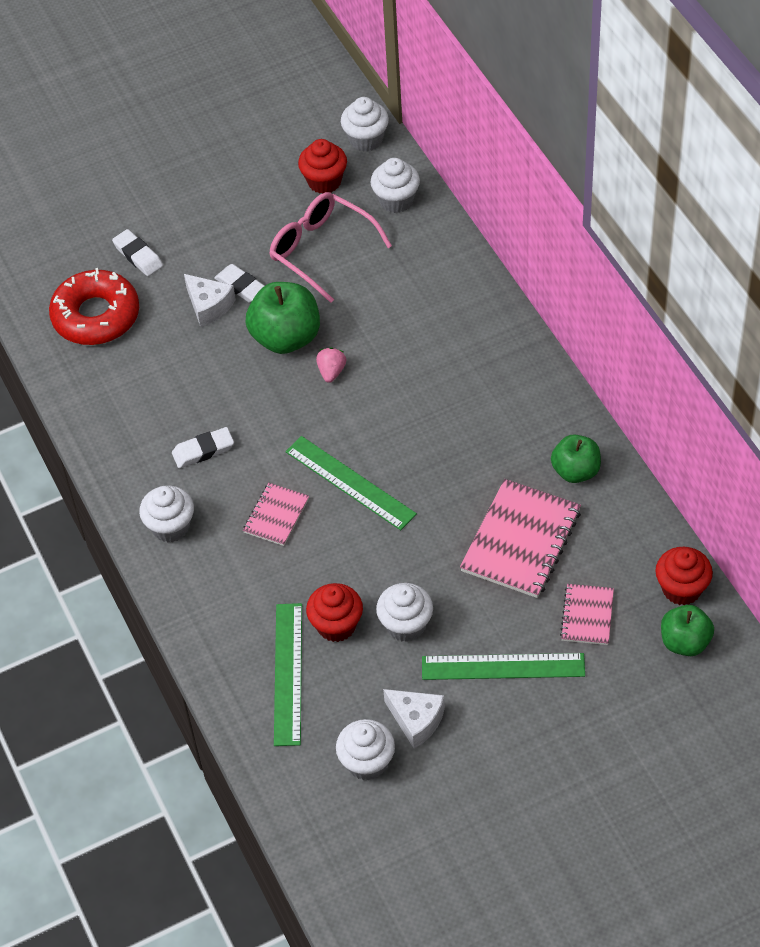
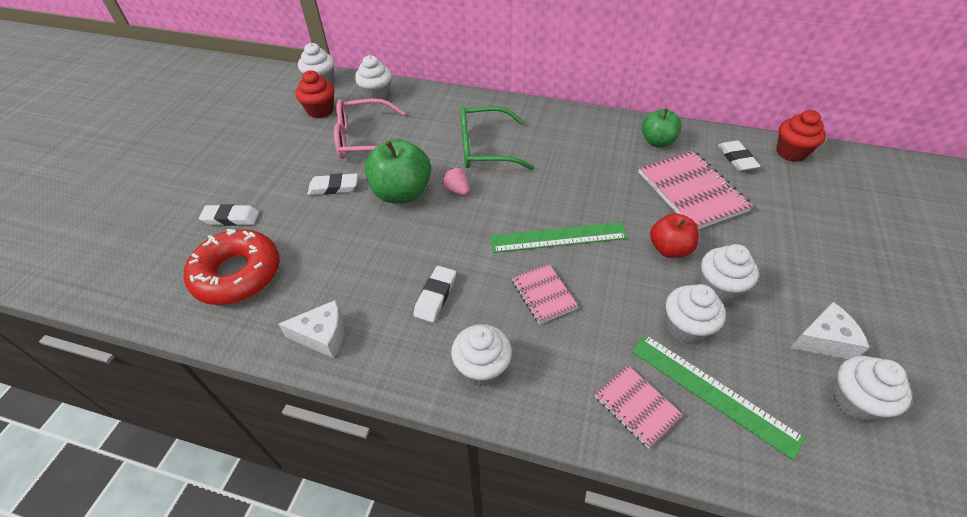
camera: 50 degrees left, 5 degrees down
white cheese [184,274,236,327] -> white cheese moved to [278,300,344,358]
red cupcake [306,583,363,642] -> white cupcake [666,284,726,344]
green ruler [422,653,585,680] -> none
pink notebook [560,584,614,645] -> pink notebook moved to [595,366,683,449]
green apple [661,605,714,656] -> none
none -> green glasses [460,106,534,170]
none -> red apple [650,213,699,258]
none -> white eraser [718,140,761,171]

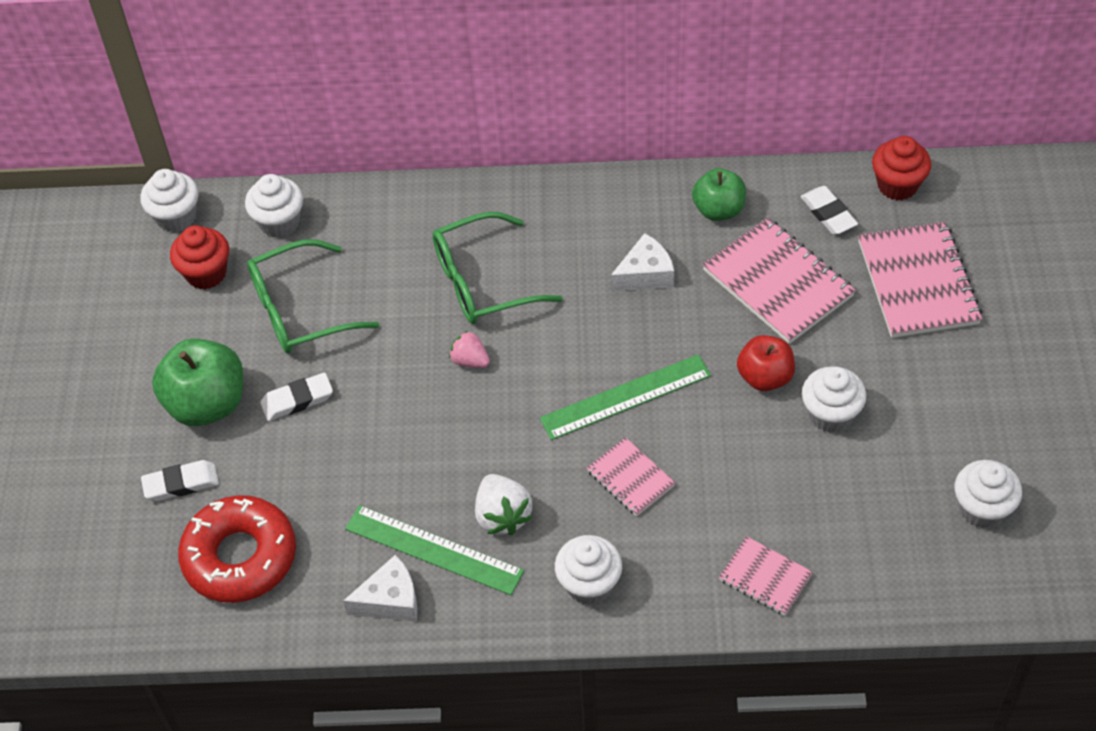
camera: 15 degrees left, 5 degrees up
pink glasses [334,99,405,159] -> green glasses [247,239,379,354]
green apple [365,139,431,203] -> green apple moved to [152,338,243,426]
white eraser [413,266,456,322] -> white strawberry [475,474,533,535]
green ruler [632,335,805,460] -> green ruler moved to [345,505,524,595]
white cupcake [666,284,726,344] -> none
white cheese [790,302,869,359] -> white cheese moved to [611,233,674,292]
none -> pink notebook [858,222,982,338]

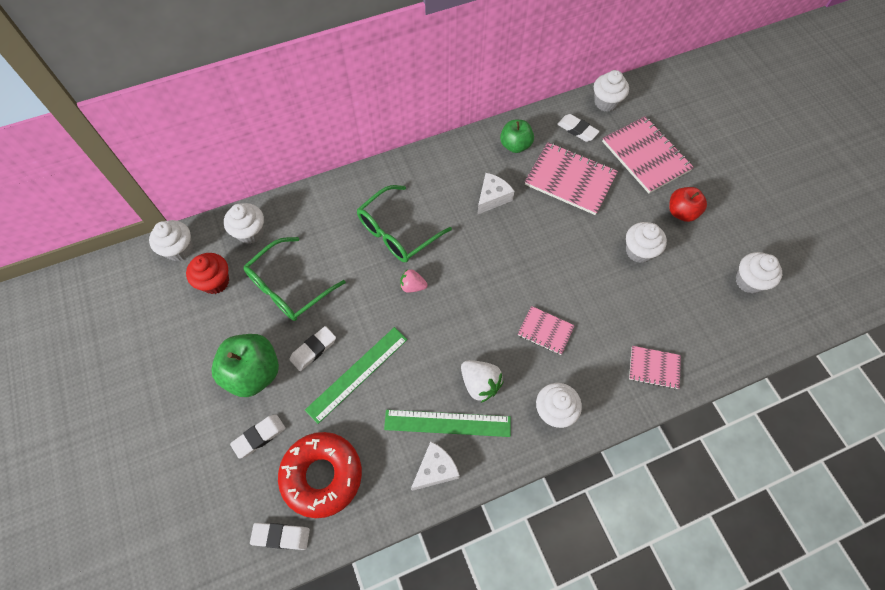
camera: 25 degrees left, 10 degrees up
green ruler [540,354,711,440] -> green ruler moved to [305,327,408,424]
red apple [737,335,795,391] -> red apple moved to [669,187,707,222]
red cupcake [872,136,931,200] -> white cupcake [594,70,629,112]
none -> white eraser [250,523,310,550]

